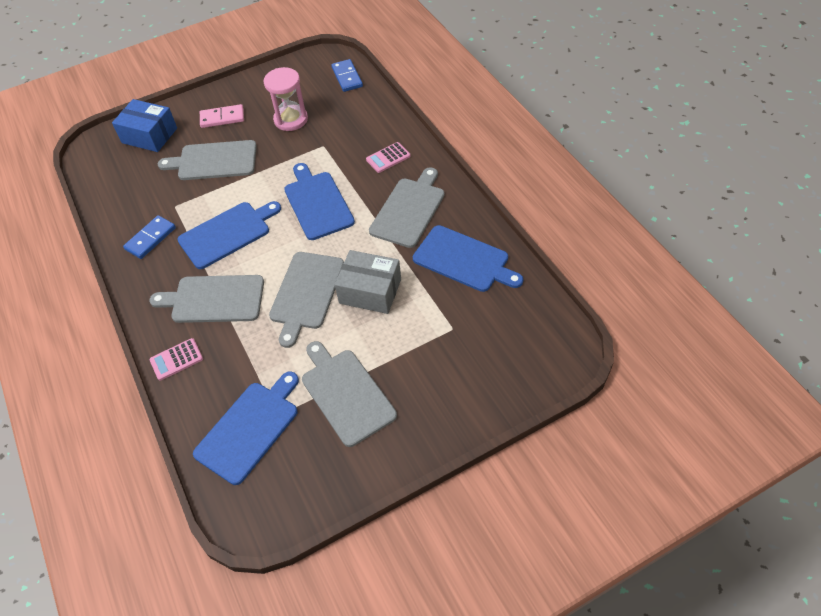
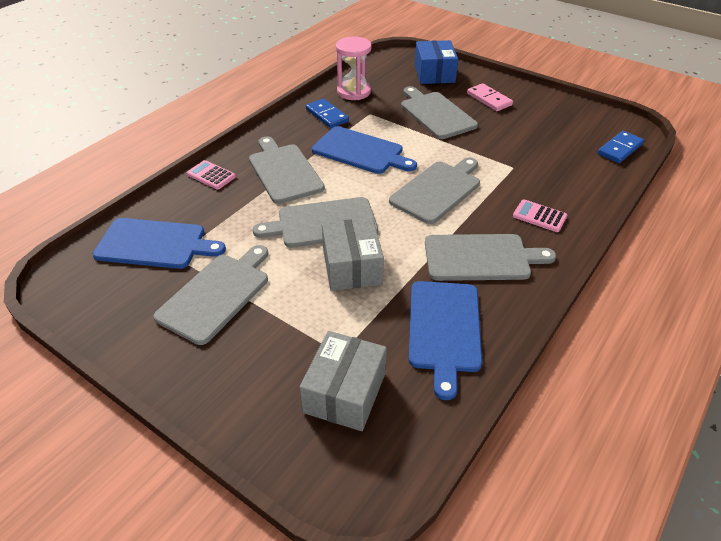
camera: 60 degrees right, 10 degrees down
blue domino [123,215,176,259] -> blue domino turned 45 degrees clockwise [306,99,349,128]
pink hourglass [263,67,308,131] -> pink hourglass moved to [336,37,372,100]
blue cutting board [284,163,355,240] -> grey cutting board [389,157,480,224]
none -> grey box [300,331,387,431]

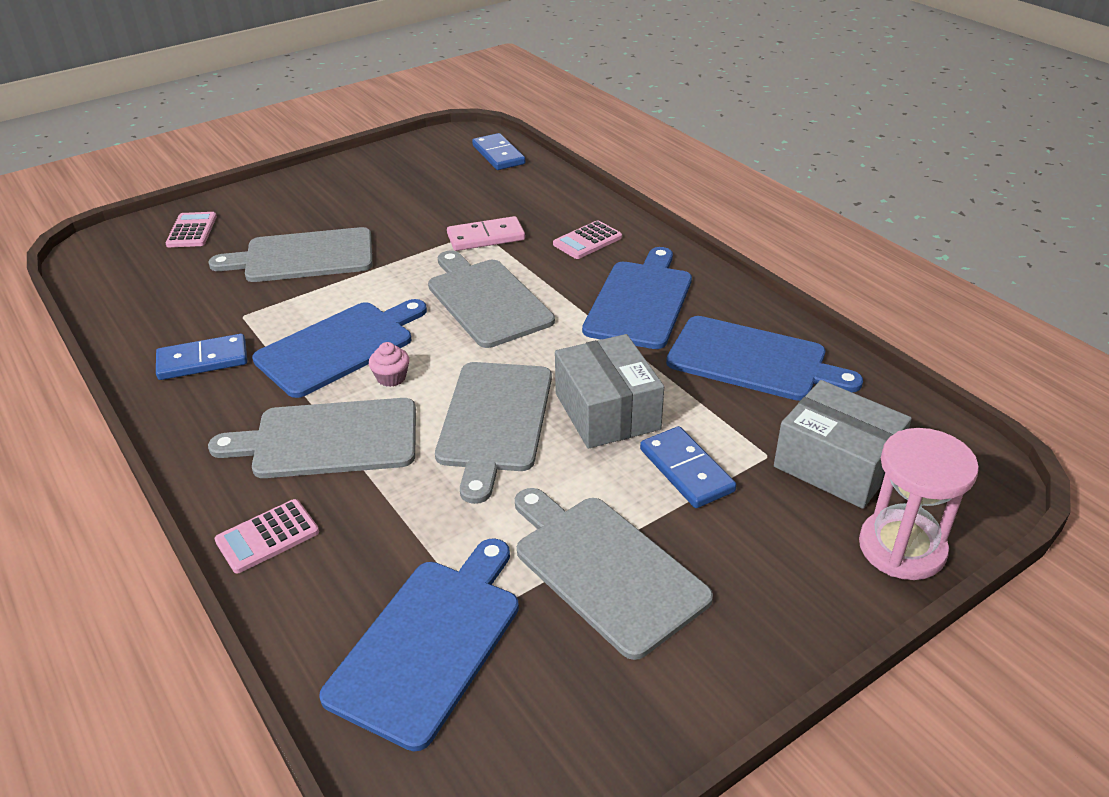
camera: 70 degrees left, 5 degrees down
grey box [322,218,384,291] -> grey box turned 60 degrees clockwise [555,334,664,449]
pink hourglass [336,37,372,100] -> pink hourglass moved to [859,428,979,580]
blue box [415,40,458,84] -> pink calculator [165,212,217,247]
grey cutting board [425,234,556,281] -> blue cutting board [582,247,692,349]
pink domino [467,83,513,111] -> pink domino moved to [447,216,525,251]
none -> pink cupcake [369,342,409,387]
none -> blue domino [640,426,736,508]

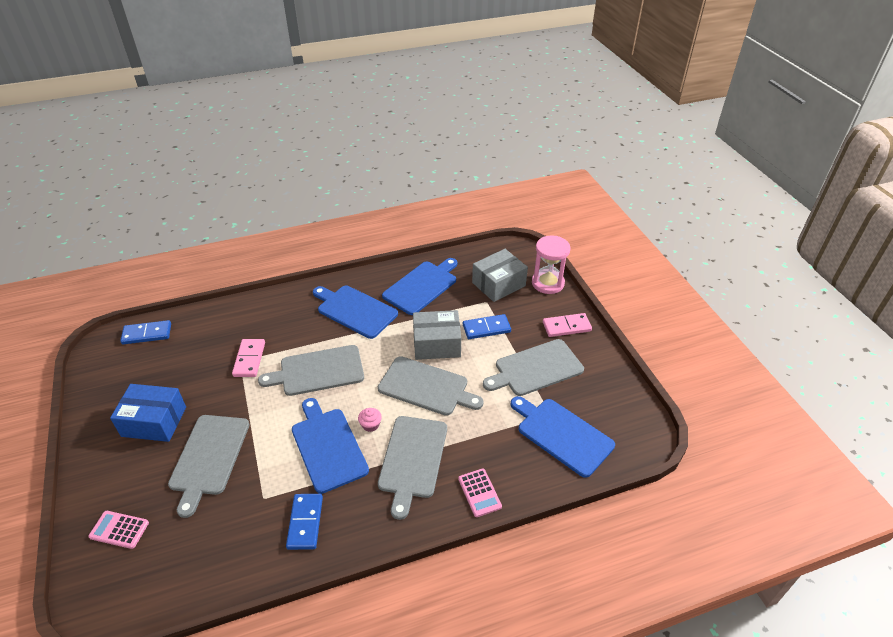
camera: 75 degrees left, 5 degrees up
pink calculator [553,220,622,259] -> none
none -> blue box [110,384,186,442]
none -> pink domino [543,313,592,337]

